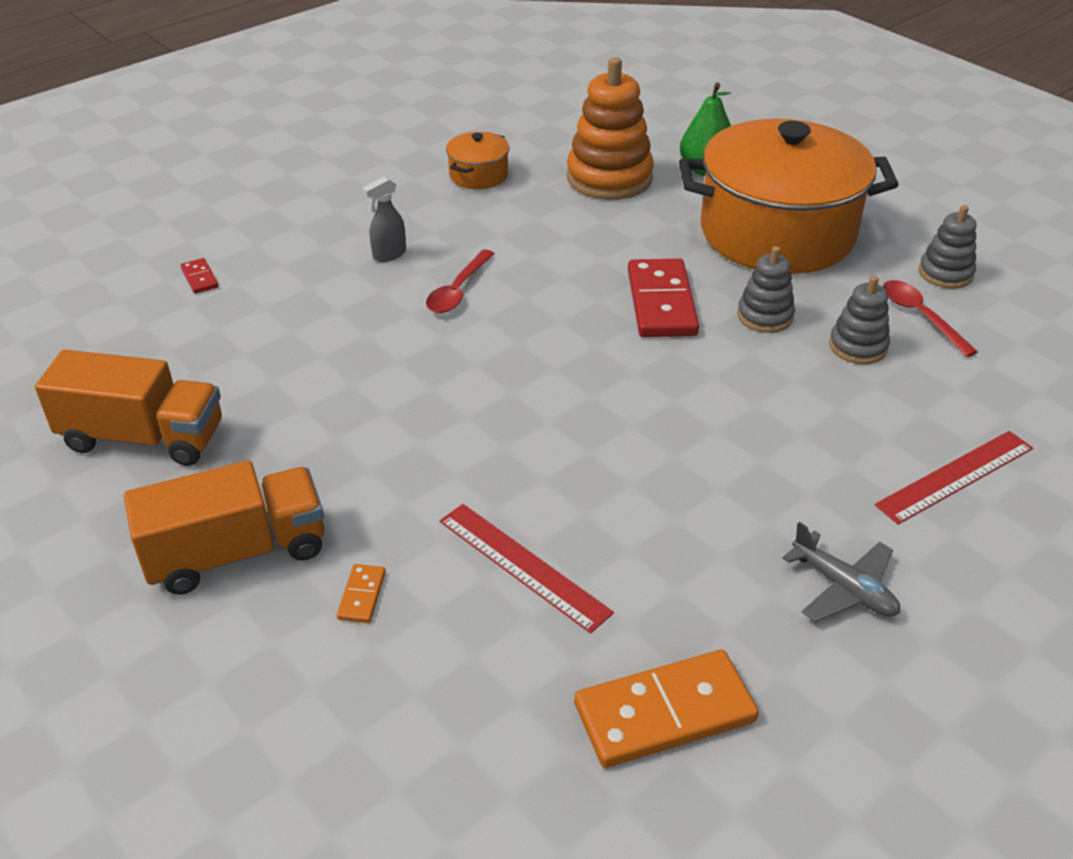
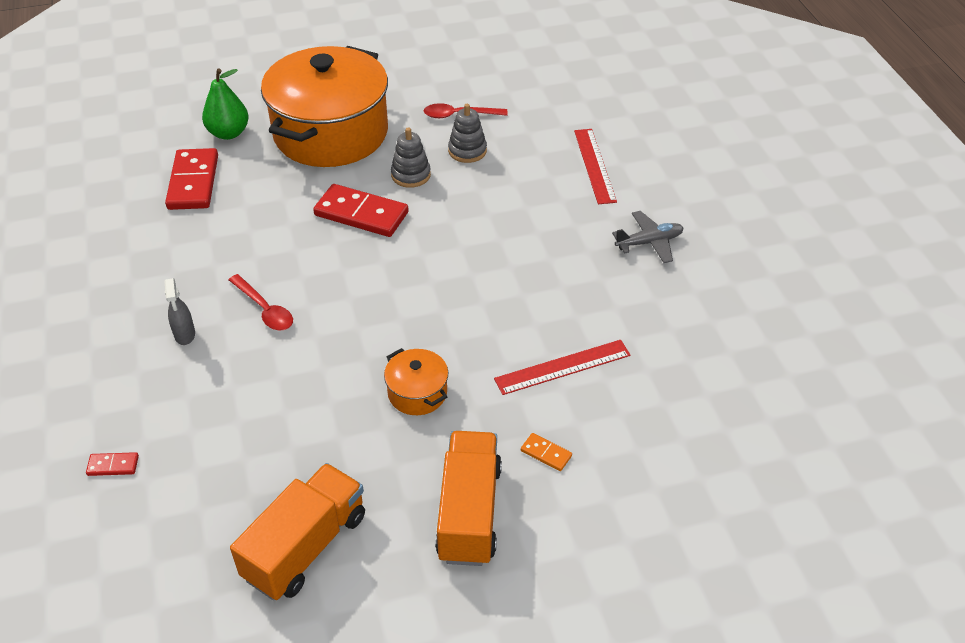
camera: 65 degrees left, 5 degrees up
orange pot [446,132,509,189] -> orange pot moved to [384,348,448,415]
orange stacking toy [567,57,654,200] -> red domino [165,148,218,210]
orange domino [574,650,759,768] -> none
grey stacking toy [919,205,976,288] -> none

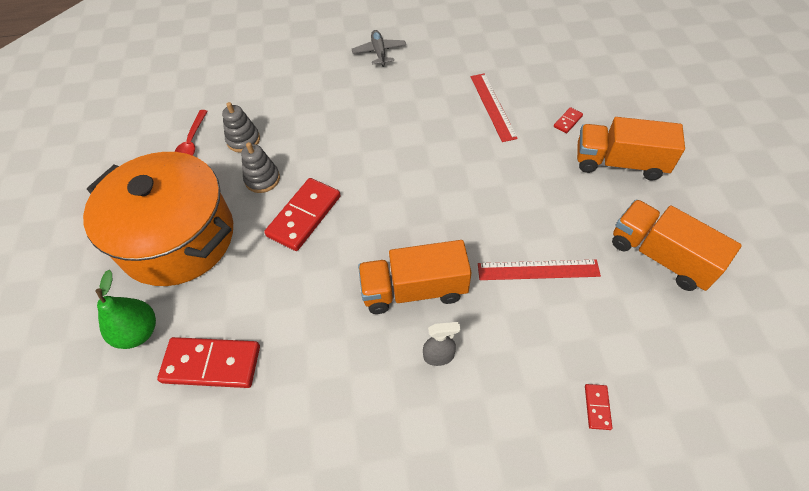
camera: 80 degrees left, 10 degrees up
red spoon [229,274,293,330] -> orange truck [358,240,472,314]
orange pot [384,348,448,415] -> none
orange domino [521,433,572,471] -> red domino [554,107,583,133]
red ruler [574,129,617,204] -> red ruler moved to [478,260,601,280]

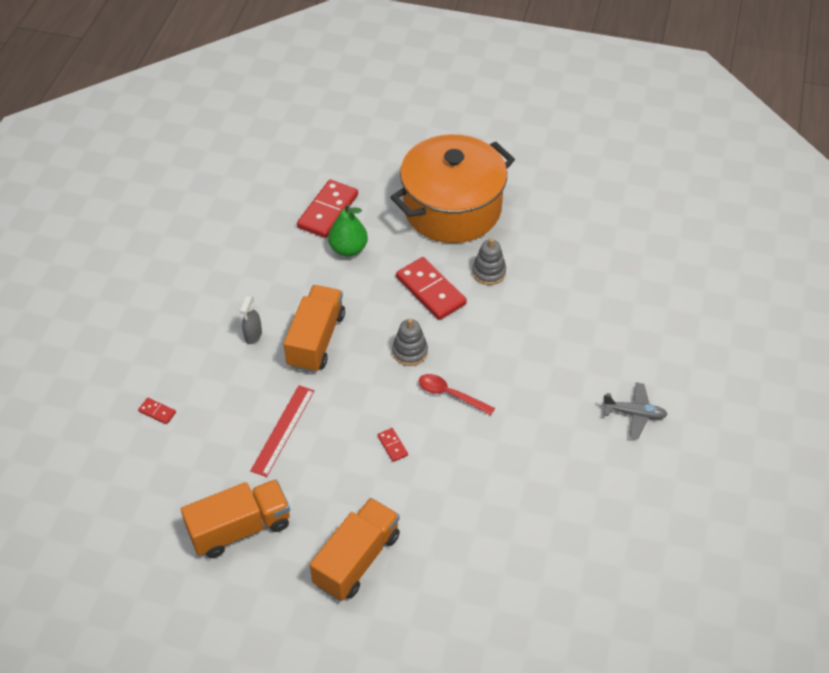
camera: 110 degrees right, 5 degrees down
green pear [95,270,156,349] -> green pear moved to [328,203,368,257]
red spoon [174,110,208,156] -> red spoon moved to [419,374,495,415]
grey stacking toy [222,102,260,153] -> grey stacking toy moved to [392,318,428,366]
red ruler [471,73,518,142] -> none
red domino [554,107,583,133] -> red domino moved to [377,428,408,462]

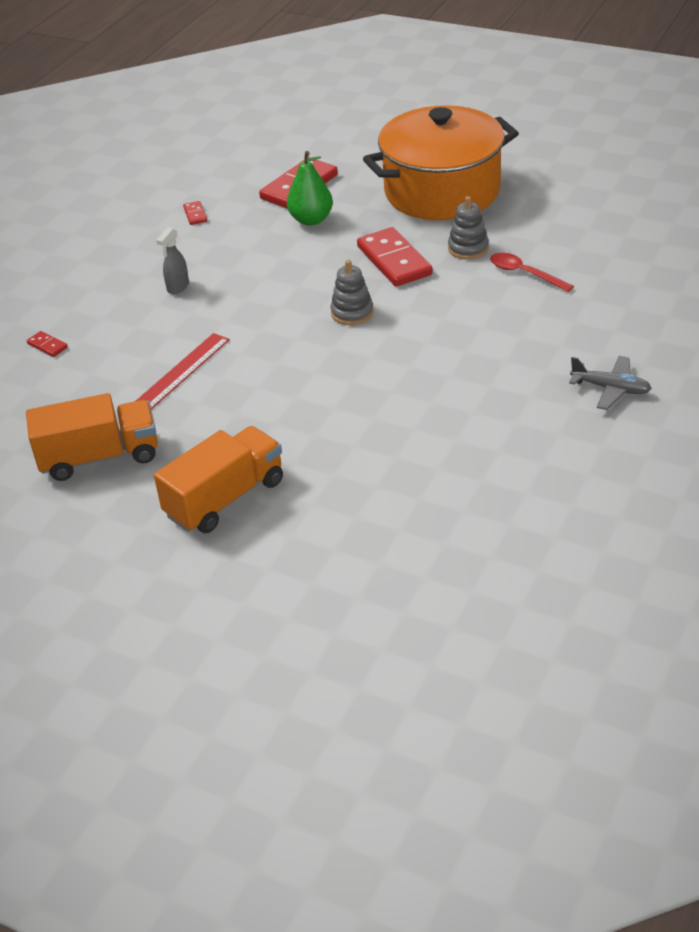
camera: 15 degrees right, 10 degrees down
orange truck [284,285,345,373] -> none
red domino [377,428,408,462] -> red domino moved to [183,201,207,225]
red spoon [419,374,495,415] -> red spoon moved to [490,253,574,292]

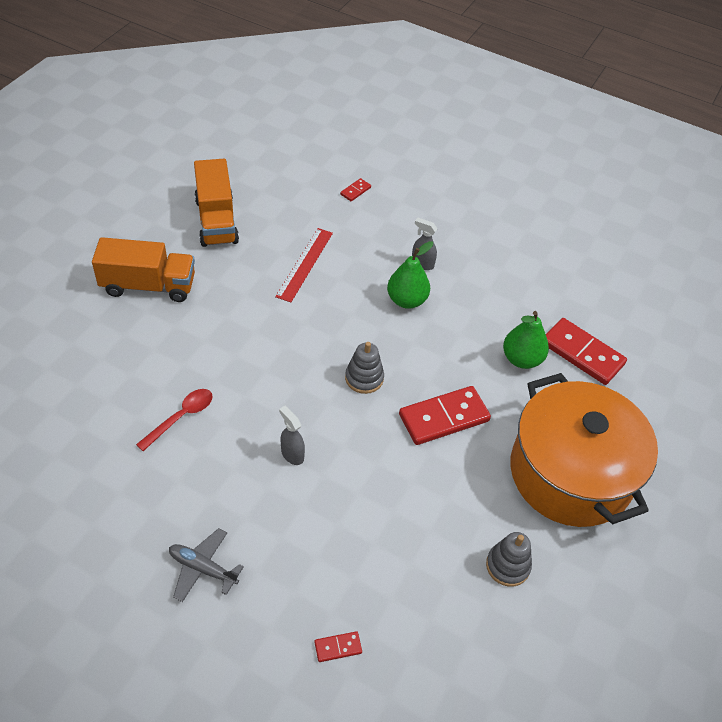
camera: 85 degrees right, 10 degrees up
red ruler [136,333,230,409] -> red ruler turned 75 degrees clockwise [275,228,333,302]
orange truck [154,426,283,533] -> orange truck turned 45 degrees counterclockwise [92,237,195,302]
red domino [183,201,207,225] -> red domino moved to [314,631,362,662]
grey stacking toy [448,196,489,260] -> grey stacking toy moved to [486,532,532,587]
red spoon [490,253,574,292] -> red spoon moved to [136,389,213,451]
grey plane [569,356,652,410] -> grey plane turned 90 degrees clockwise [169,528,244,602]
none -> grey spray bottle [279,406,305,465]
none -> green pear [387,241,433,309]

